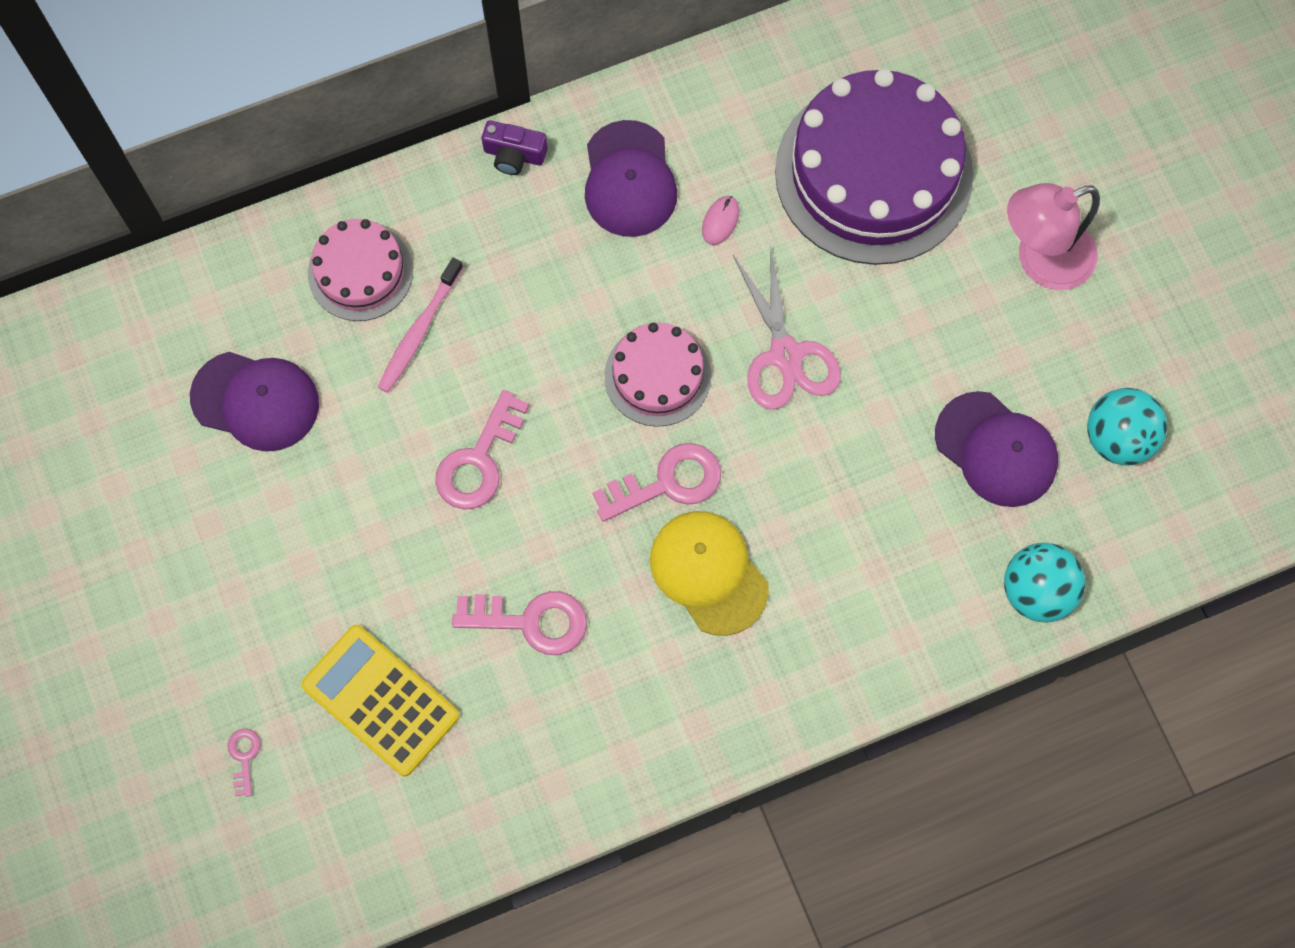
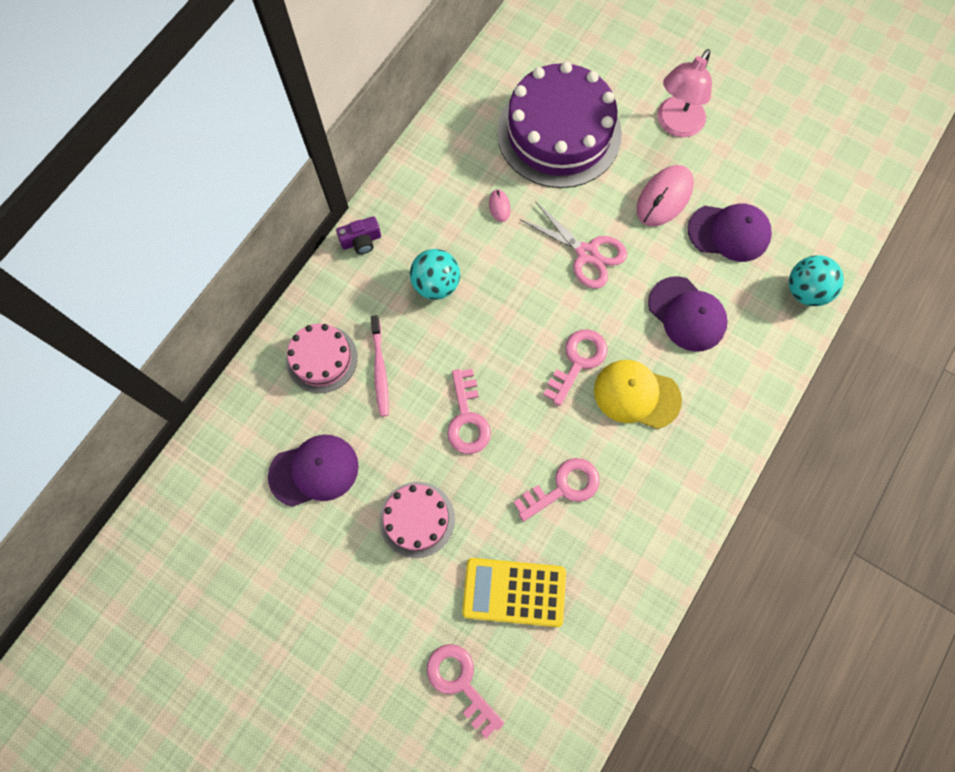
camera: 35 degrees left, 0 degrees up
pink key [227,729,261,797] -> pink key [427,644,504,738], size x2.02
purple cap [585,120,677,237] -> purple cap moved to [648,276,728,352]
pink cake [604,323,711,427] -> pink cake moved to [379,482,455,558]
turquoise ball [1087,388,1167,466] -> turquoise ball moved to [410,249,460,300]
none -> pink mouse [637,165,694,226]

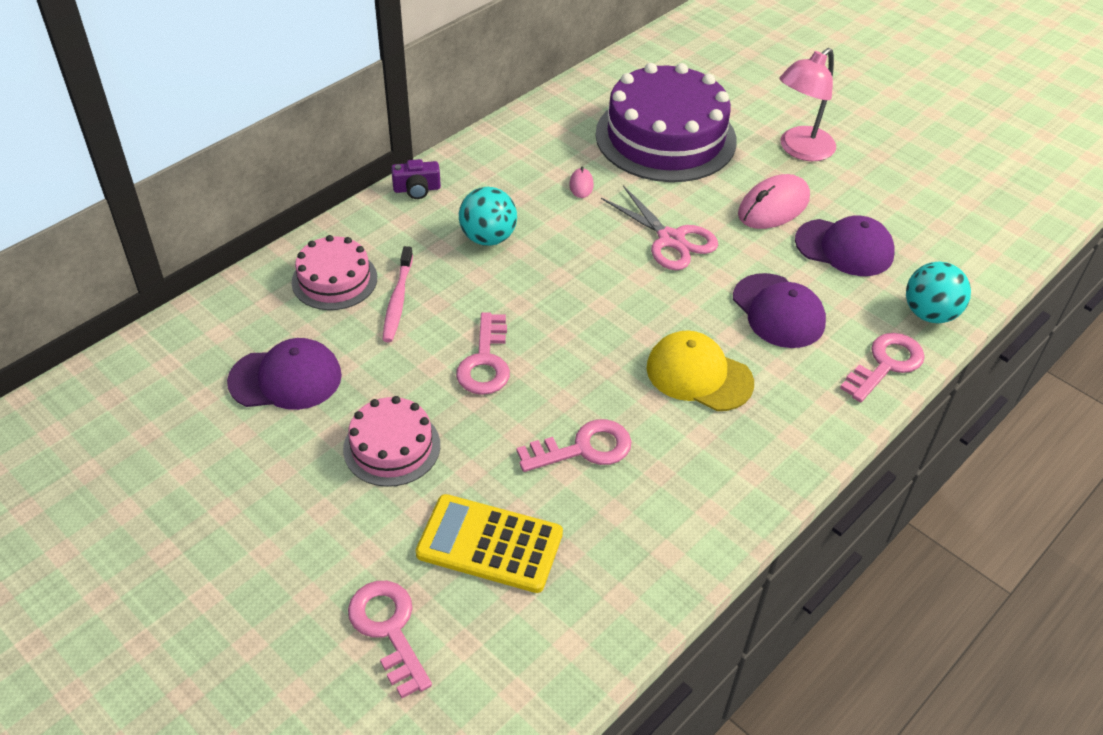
camera: 10 degrees right, 25 degrees down
pink key [543,329,607,406] -> pink key moved to [840,333,925,402]

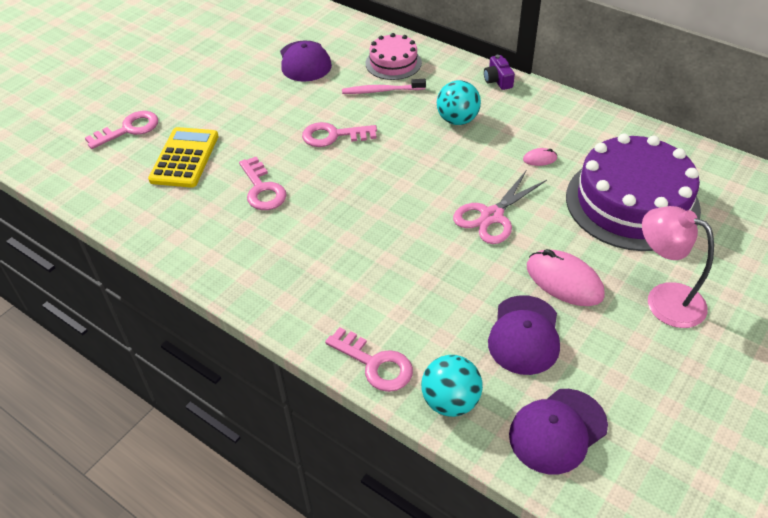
camera: 85 degrees right, 0 degrees up
pink cake [343,396,440,487] -> none
yellow cap [646,331,754,411] -> none
purple cap [733,273,826,348] -> purple cap moved to [509,389,608,474]

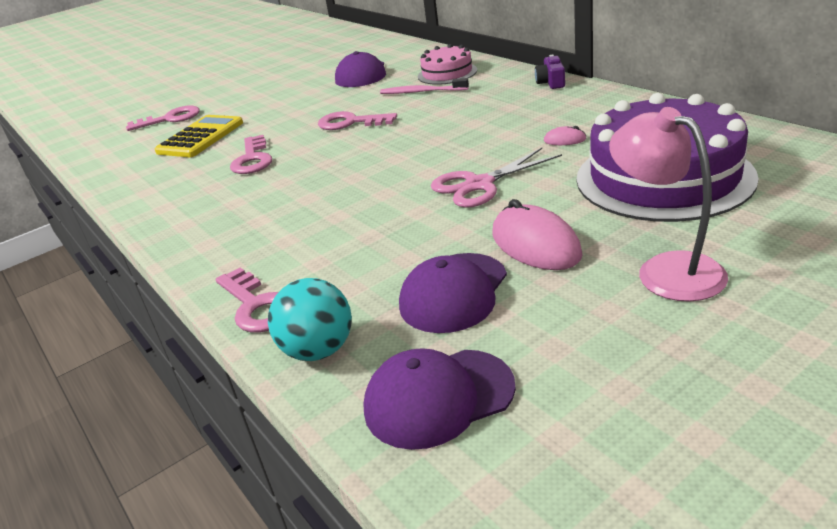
camera: 20 degrees right, 15 degrees down
turquoise ball [437,80,481,125] -> none

